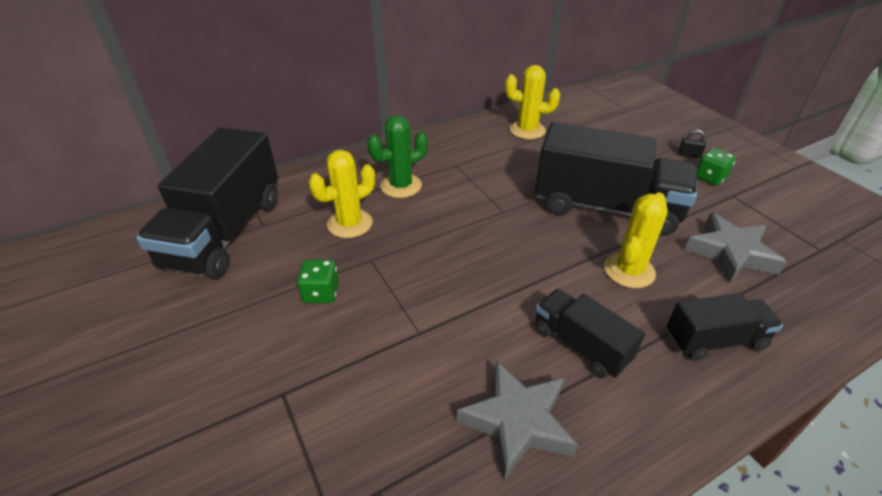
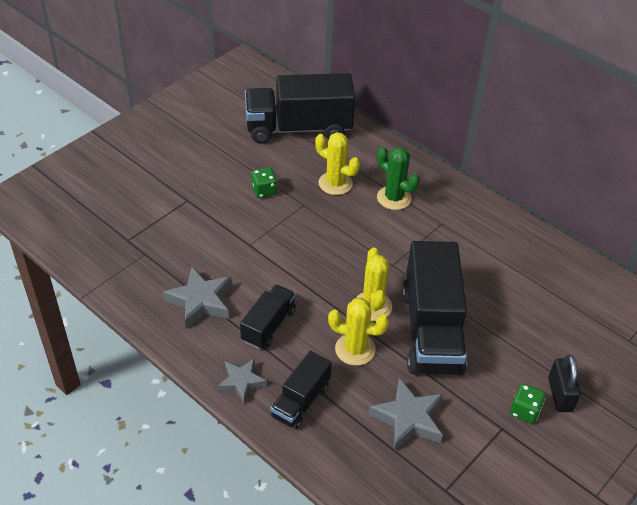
camera: 70 degrees right, 5 degrees up
yellow cactus [505,65,560,139] -> yellow cactus moved to [356,248,392,321]
black truck [667,293,783,361] -> black truck turned 60 degrees clockwise [271,351,332,430]
black padlock [678,129,706,158] -> black padlock [548,355,581,412], size x1.83
none -> grey star [218,358,267,404]

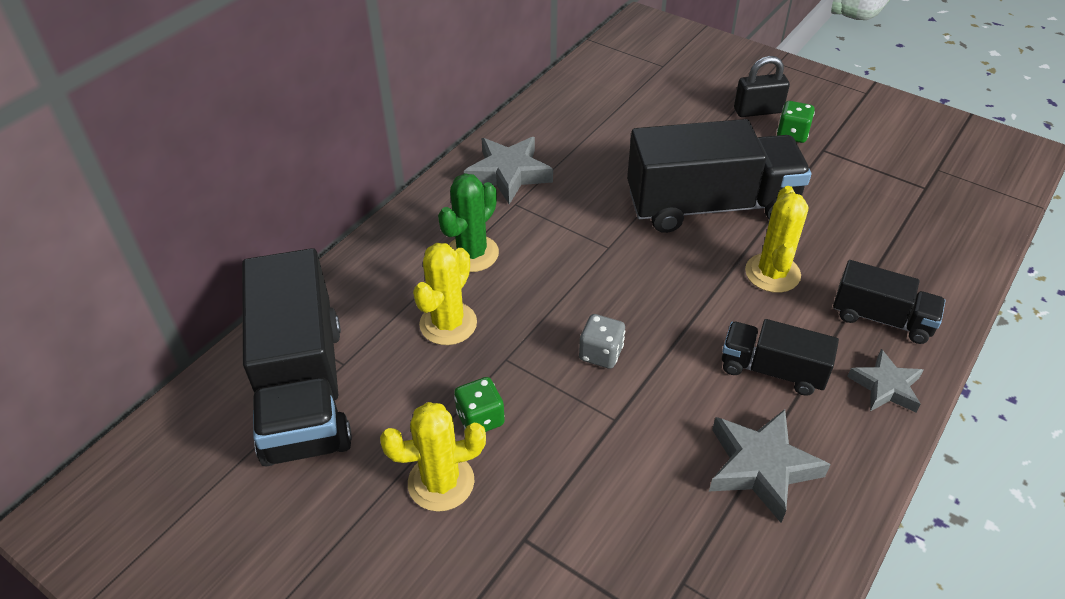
camera: 95 degrees left, 0 degrees up
yellow cactus [356,248,392,321] -> yellow cactus moved to [380,402,486,512]
grey star [368,378,443,451] -> grey star moved to [464,137,553,204]
none -> grey dice [579,314,625,369]

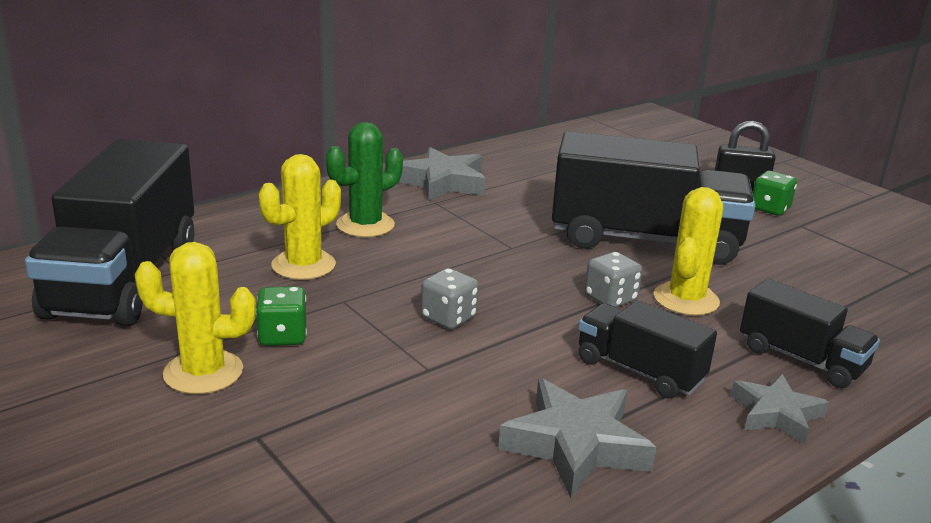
camera: 15 degrees right, 20 degrees down
none -> grey dice [585,252,642,308]

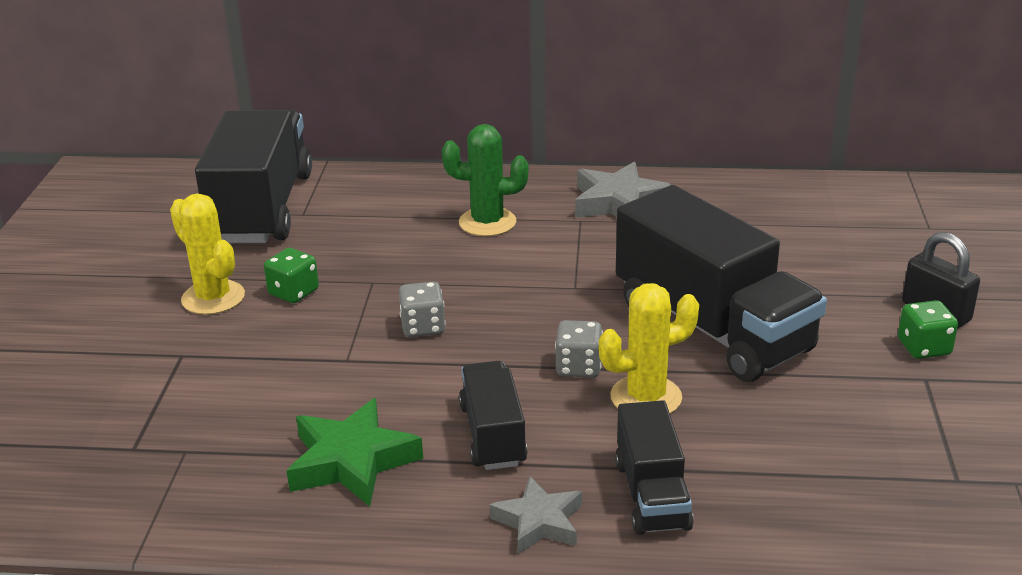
camera: 45 degrees right, 5 degrees up
black truck [25,139,194,326] -> black truck turned 135 degrees clockwise [195,110,312,243]
yellow cactus [259,154,341,280] -> none
grey star [498,378,657,498] -> green star [287,398,423,506]

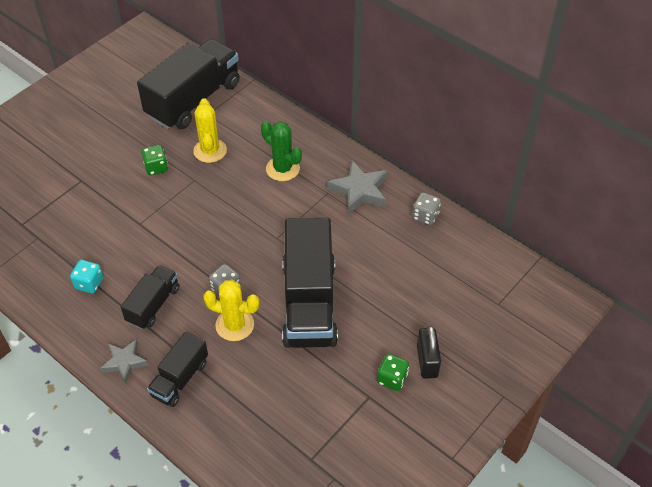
camera: 35 degrees right, 20 degrees up
yellow cactus [170,193,245,315] -> yellow cactus moved to [193,98,227,163]
green star [287,398,423,506] -> turquoise dice [70,260,103,293]
grey dice [399,282,446,337] -> grey dice moved to [412,192,441,225]

